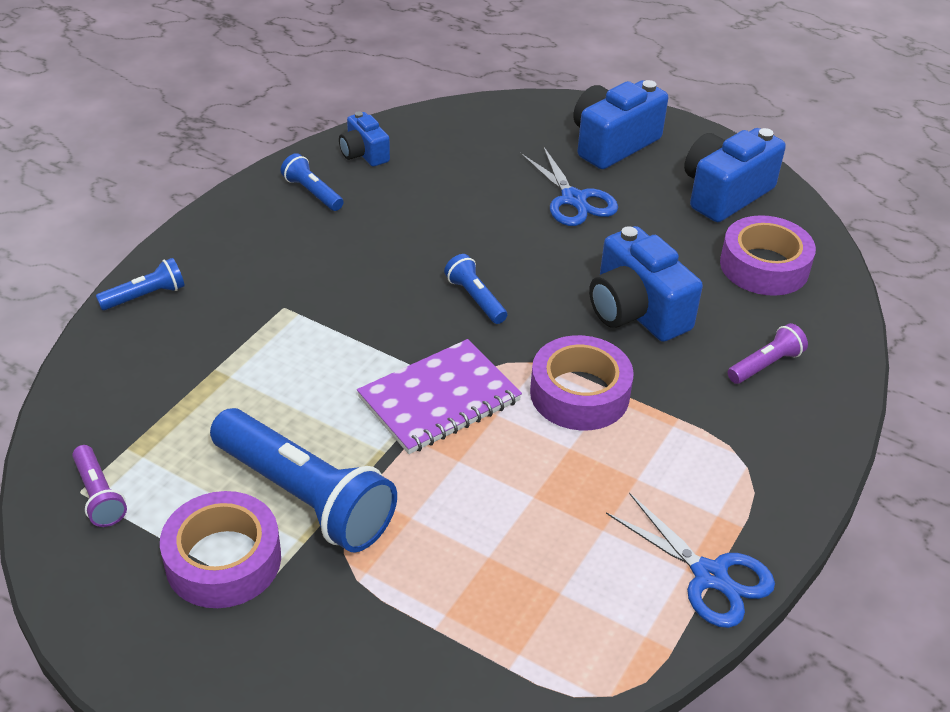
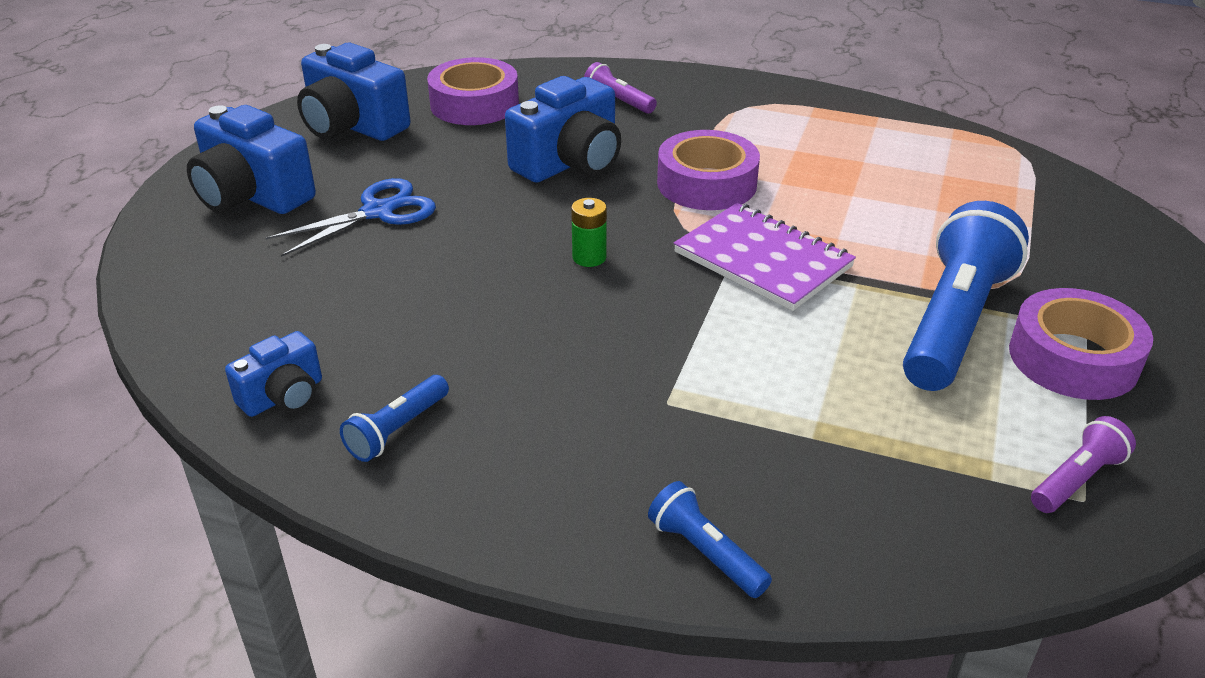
camera: 100 degrees left, 5 degrees down
blue flashlight [444,254,507,324] -> green battery [571,198,607,267]
blue scissors [606,492,775,628] -> none

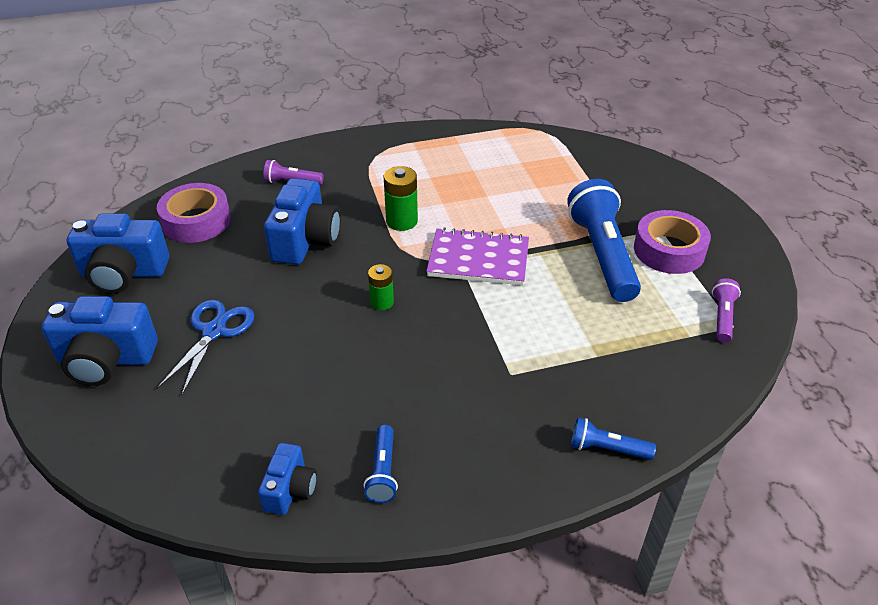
camera: 35 degrees left, 5 degrees up
purple tape [657,130,760,210] -> green battery [384,166,418,231]

